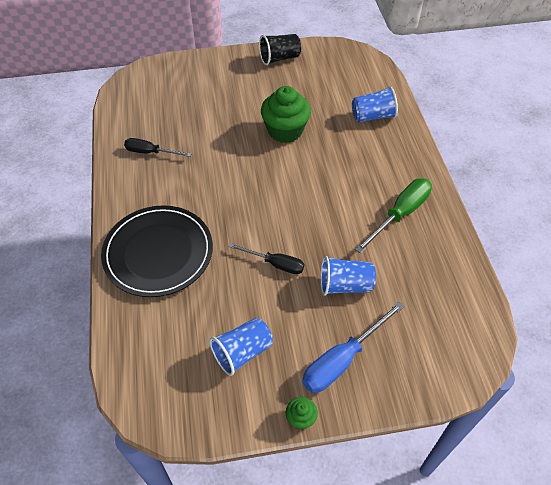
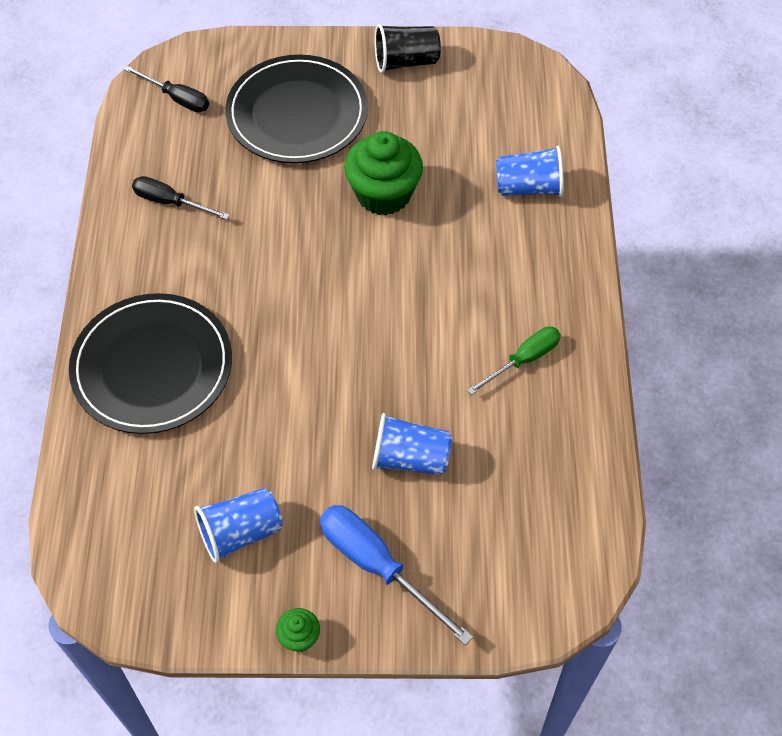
camera: 10 degrees right, 5 degrees up
black screwdriver [229,243,304,274] -> black screwdriver moved to [124,66,209,112]
blue screwdriver [302,301,404,393] -> blue screwdriver turned 75 degrees clockwise [320,505,473,645]
green screwdriver [355,178,432,254] -> green screwdriver [467,326,561,395], size x0.65
none -> black plate [225,55,368,163]

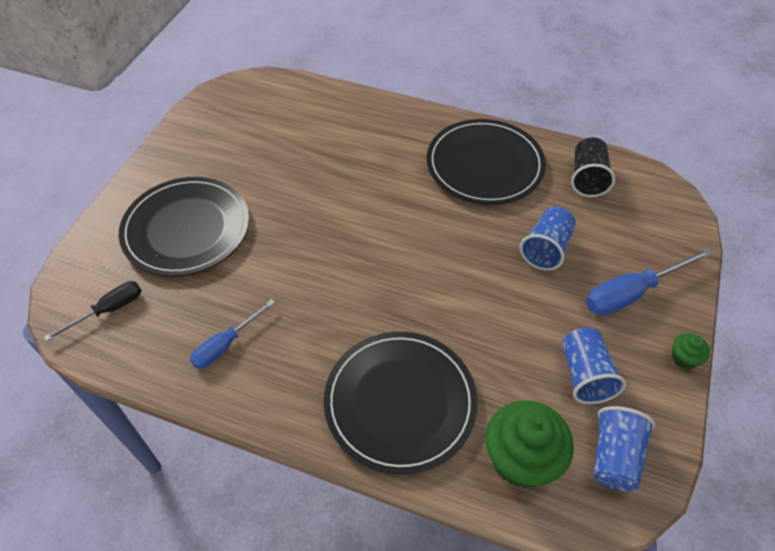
camera: 70 degrees left, 5 degrees down
black screwdriver [132,176,230,220] -> blue screwdriver [190,299,275,369]
green cupcake [344,131,423,215] -> green cupcake moved to [485,400,574,488]
black cup [375,24,441,73] -> black cup moved to [571,138,615,197]
green screwdriver [467,326,561,395] -> black plate [427,119,546,205]
blue cup [496,146,564,197] -> blue cup moved to [593,406,655,491]

